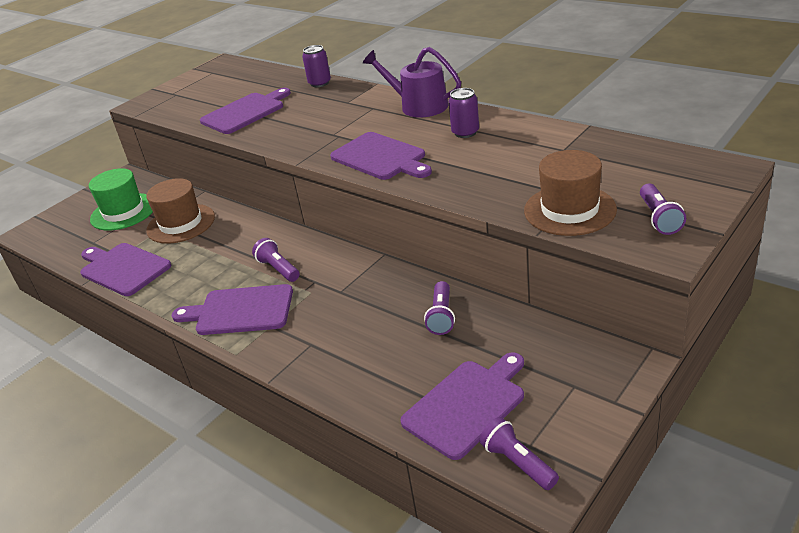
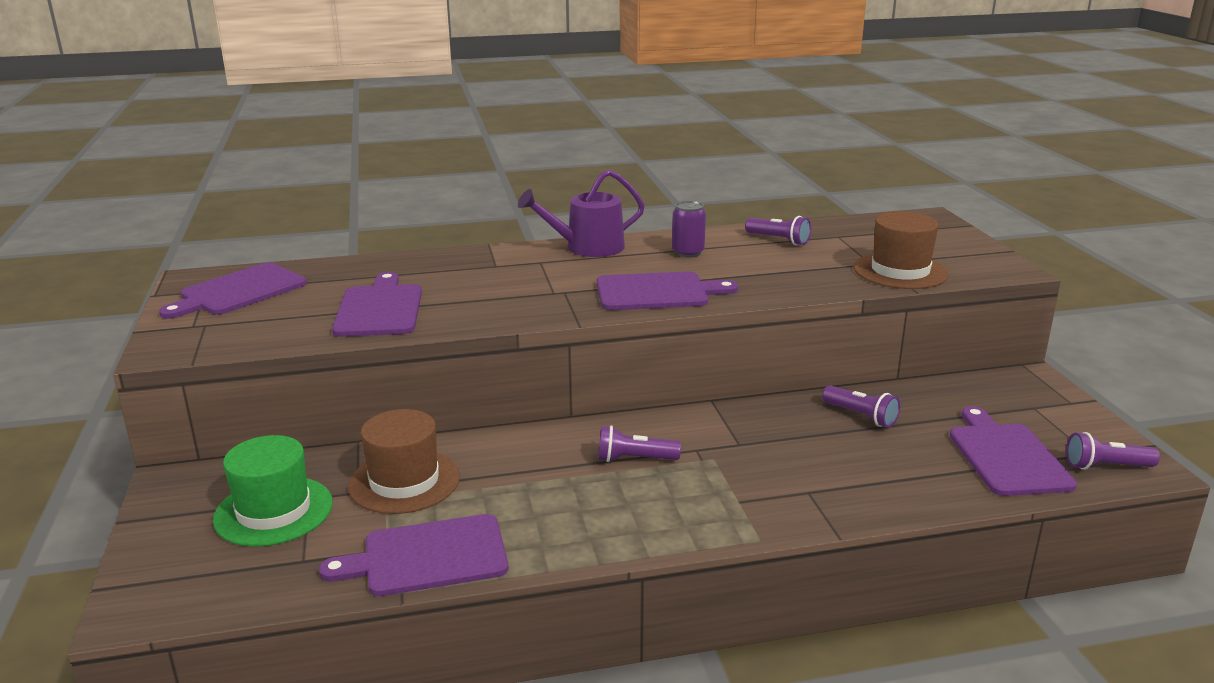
camera: 55 degrees left, 10 degrees down
purple cutting board [172,284,293,335] -> purple cutting board moved to [159,263,307,319]
purple can [302,45,331,87] -> none
purple flashlight [640,184,686,235] -> purple flashlight moved to [745,216,811,245]

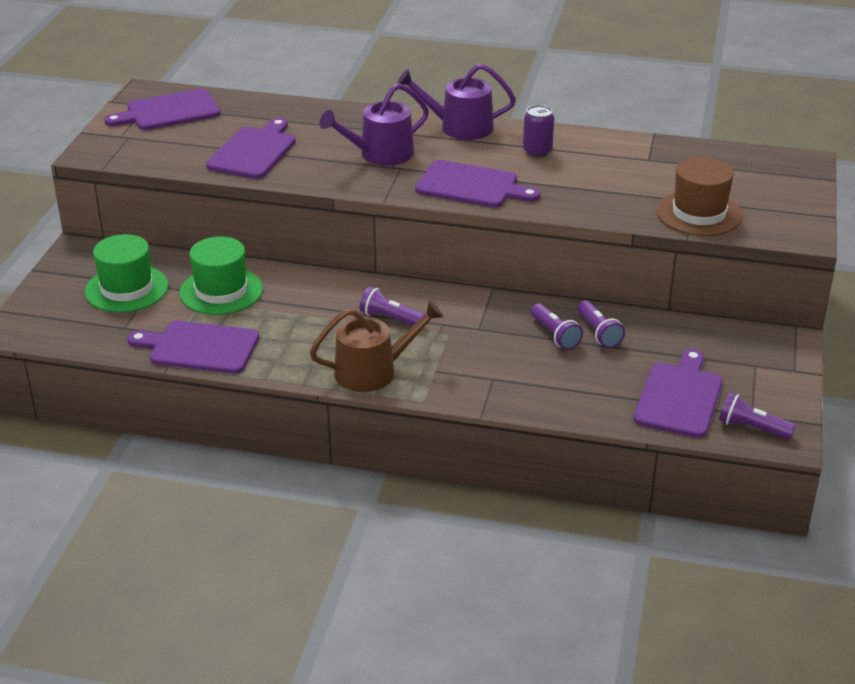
camera: 25 degrees right, 10 degrees up
brown hat [348,409,460,514] -> green hat [179,236,263,315]
purple flashlight [745,216,811,245] -> purple flashlight moved to [531,303,583,350]
none -> brown watering can [310,301,444,392]
none -> purple watering can [320,83,429,165]

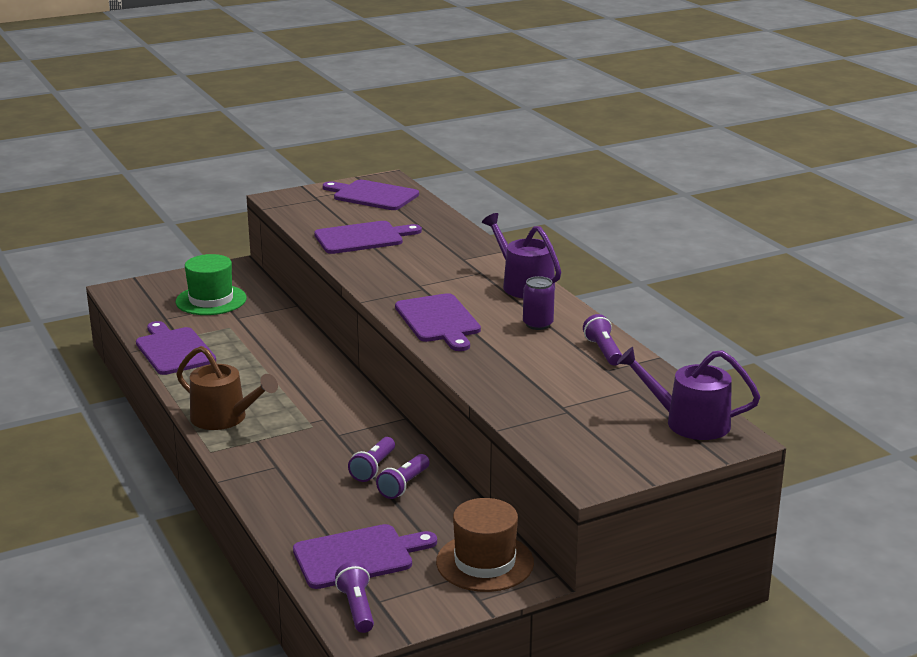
camera: 50 degrees right, 10 degrees down
green hat [179,236,263,315] -> none
purple watering can [320,83,429,165] -> purple watering can moved to [617,347,760,440]
purple flashlight [359,287,425,326] -> purple flashlight moved to [583,314,622,366]
brown hat [656,157,743,236] -> brown hat moved to [436,498,534,592]

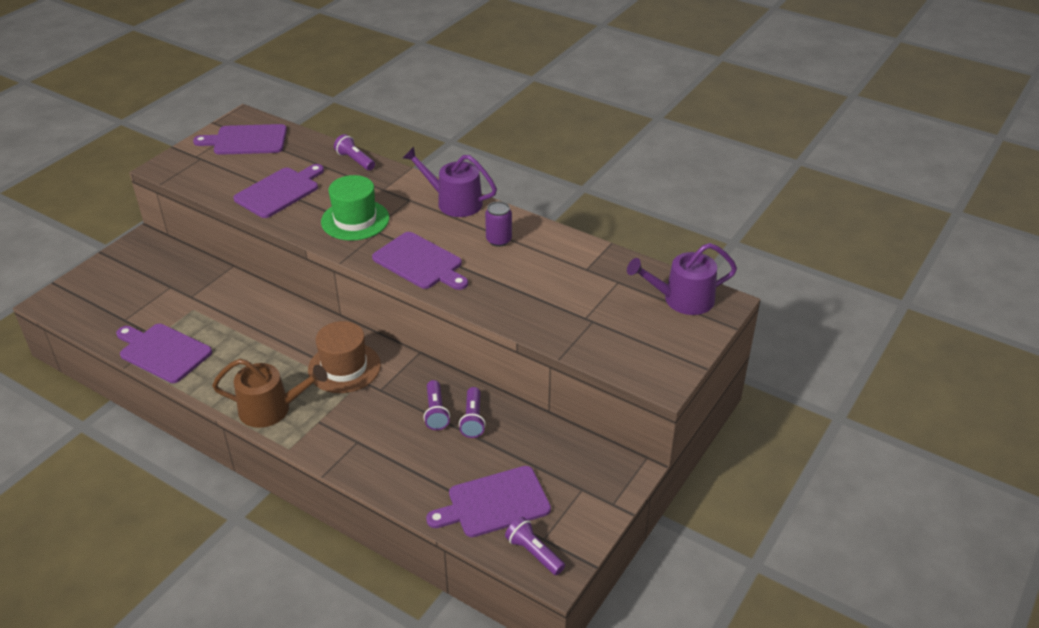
camera: 30 degrees left, 15 degrees up
green hat [176,254,247,315] -> green hat moved to [321,175,389,241]
purple cutting board [293,524,437,589] -> purple cutting board turned 150 degrees counterclockwise [426,466,551,537]
brown hat [436,498,534,592] -> brown hat moved to [308,321,381,393]
purple flashlight [583,314,622,366] -> purple flashlight moved to [334,134,375,171]

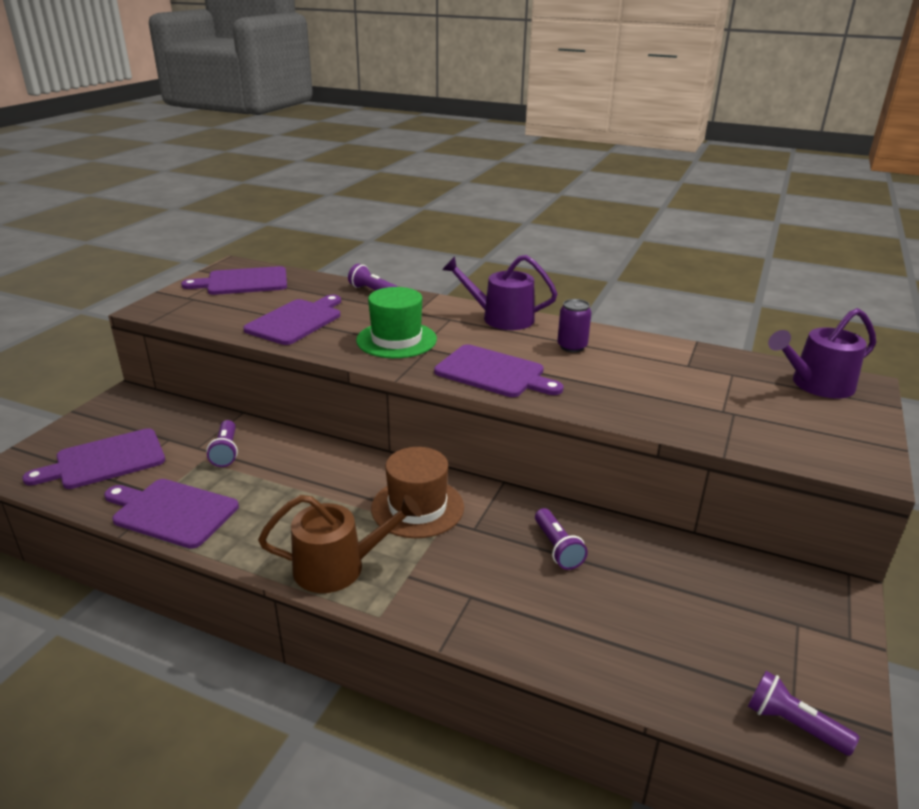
camera: 10 degrees left, 10 degrees down
purple cutting board [426,466,551,537] -> purple cutting board moved to [22,428,165,489]
purple flashlight [459,387,486,438] -> purple flashlight moved to [207,420,238,467]

